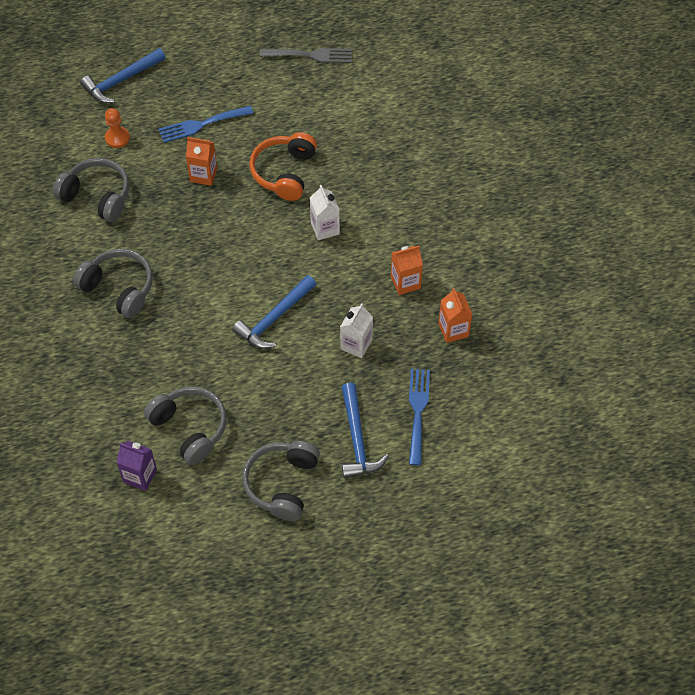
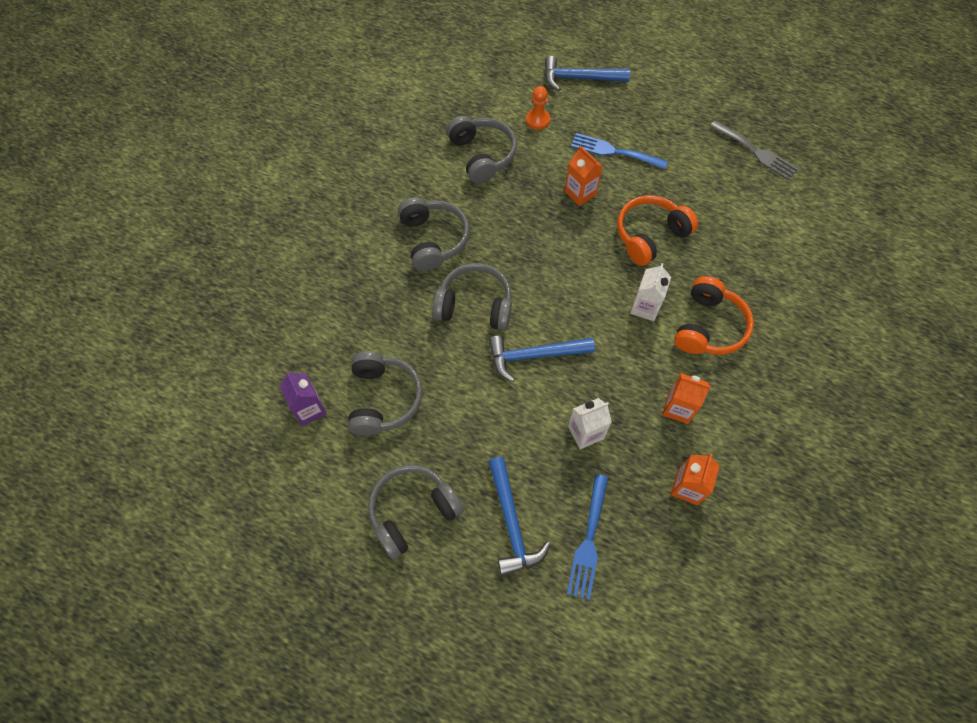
camera: 40 degrees right, 5 degrees up
blue hammer [342,383,389,478] -> blue hammer turned 45 degrees counterclockwise [488,457,550,576]
blue fork [409,369,430,465] -> blue fork turned 150 degrees clockwise [567,474,608,600]
none -> grey headphones [433,263,512,331]
none -> orange headphones [674,276,754,355]

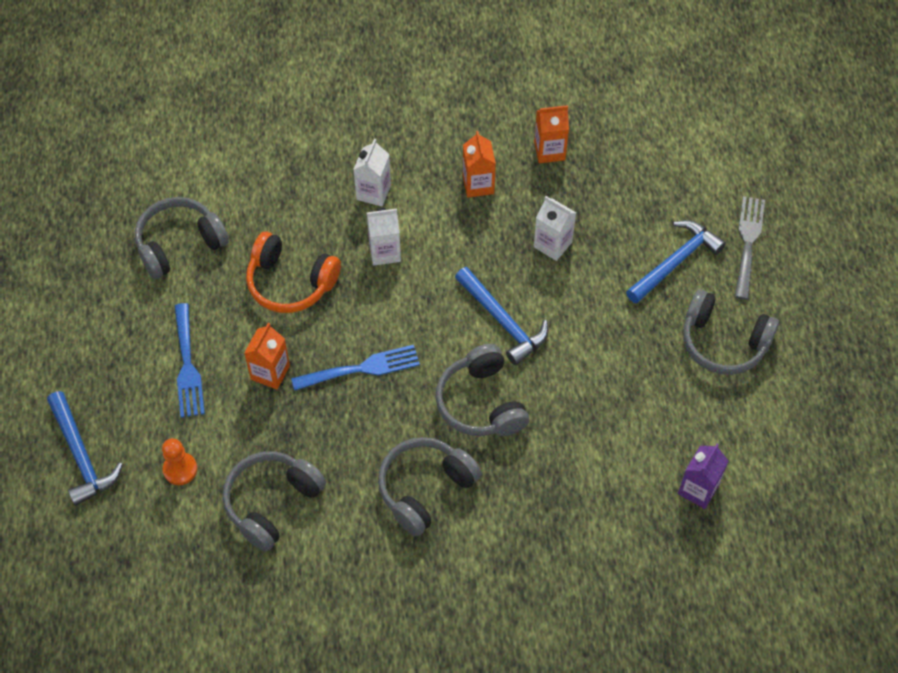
camera: 120 degrees left, 5 degrees down
grey headphones [348,351,423,436] -> grey headphones moved to [135,197,229,279]
blue fork [567,474,608,600] -> blue fork moved to [291,345,420,391]
orange headphones [674,276,754,355] -> white carton [353,139,391,206]
grey fork [710,120,798,180] -> grey fork moved to [734,196,765,300]

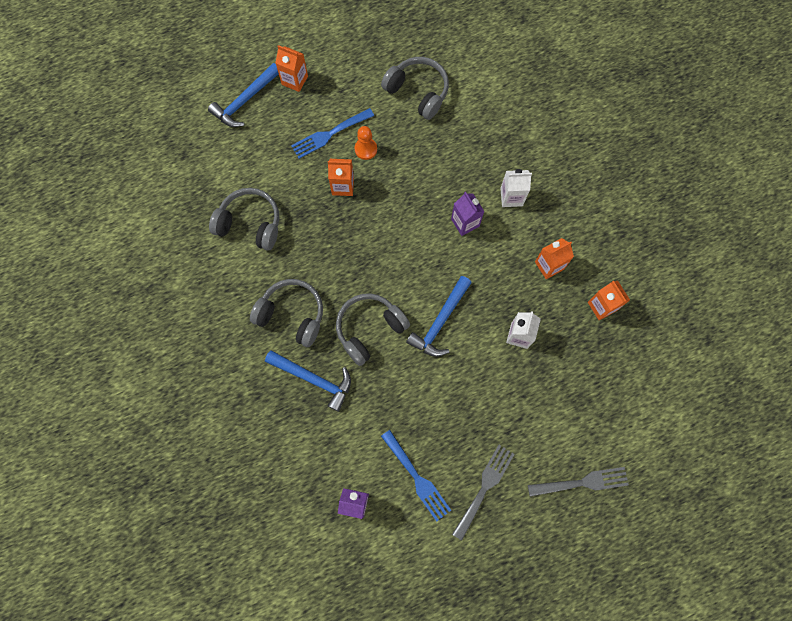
camera: 70 degrees right, 15 degrees up
orange pawn [162,438,197,485] -> orange pawn moved to [354,126,377,160]
orange headphones [246,232,341,313] -> none
blue fork [291,345,420,391] -> blue fork moved to [381,430,451,522]
white carton [367,208,401,266] -> purple carton [451,192,485,236]
blue hammer [626,220,726,304] -> blue hammer moved to [265,350,351,412]
grey headphones [683,289,779,375] -> grey fork [452,445,515,541]
none -> orange carton [275,45,308,92]

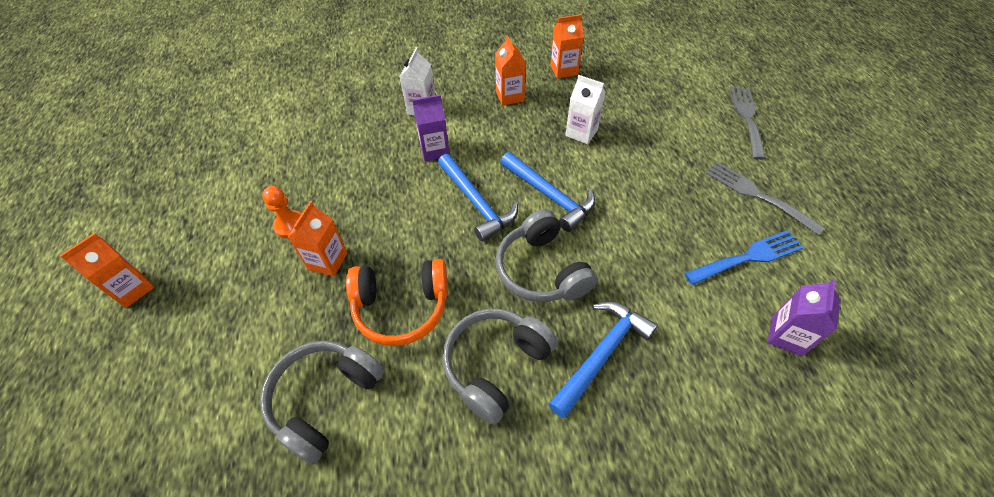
camera: 75 degrees left, 20 degrees down
blue hammer [208,63,279,127] -> blue hammer moved to [438,154,518,242]
blue fork [291,108,374,159] -> none
grey headphones [381,57,449,120] -> none
none -> orange headphones [346,259,448,346]

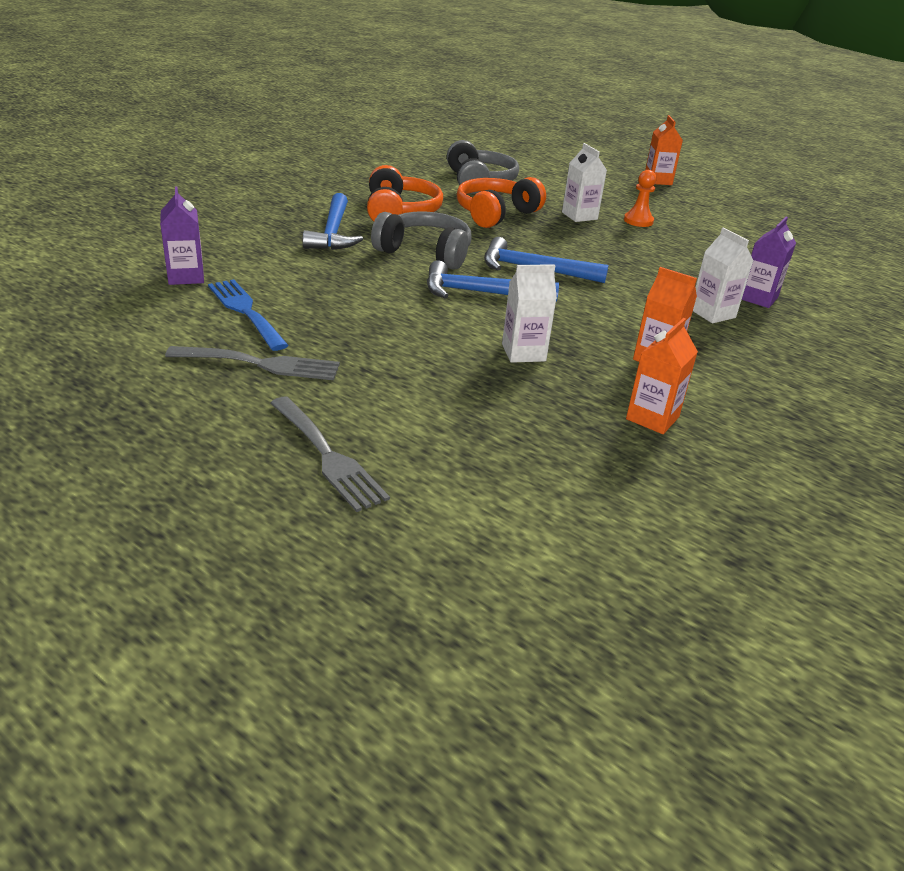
camera: 135 degrees right, 20 degrees down
orange carton [288,201,347,277] -> white carton [562,143,607,222]
purple carton [413,95,449,161] -> purple carton moved to [742,217,796,308]
grey headphones [443,309,557,425] -> orange headphones [367,165,443,221]
blue fork [684,230,804,285] -> blue fork turned 120 degrees clockwise [208,279,289,351]

